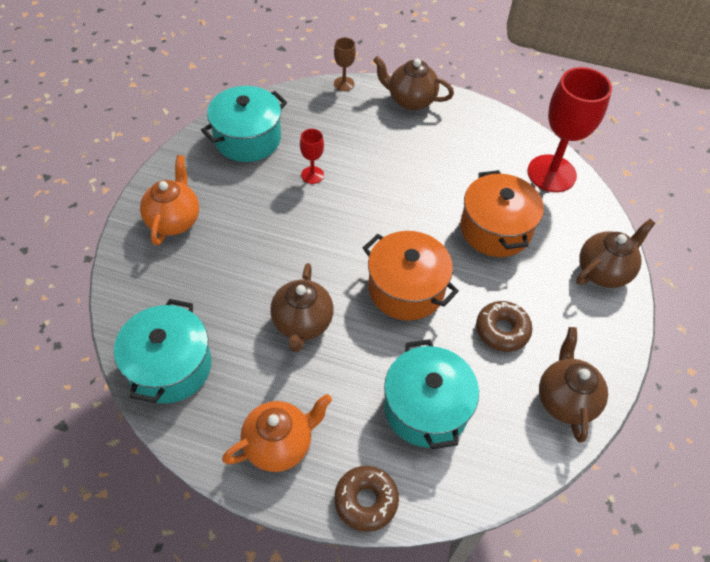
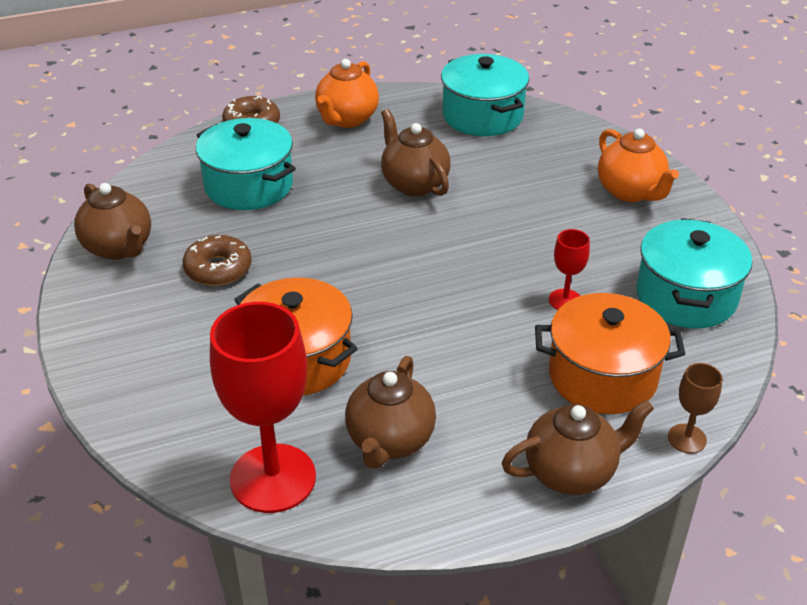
camera: 145 degrees right, 15 degrees down
orange pot [363,231,459,320] -> orange pot moved to [535,293,685,414]
brown teapot [576,219,655,288] -> brown teapot moved to [345,356,436,469]

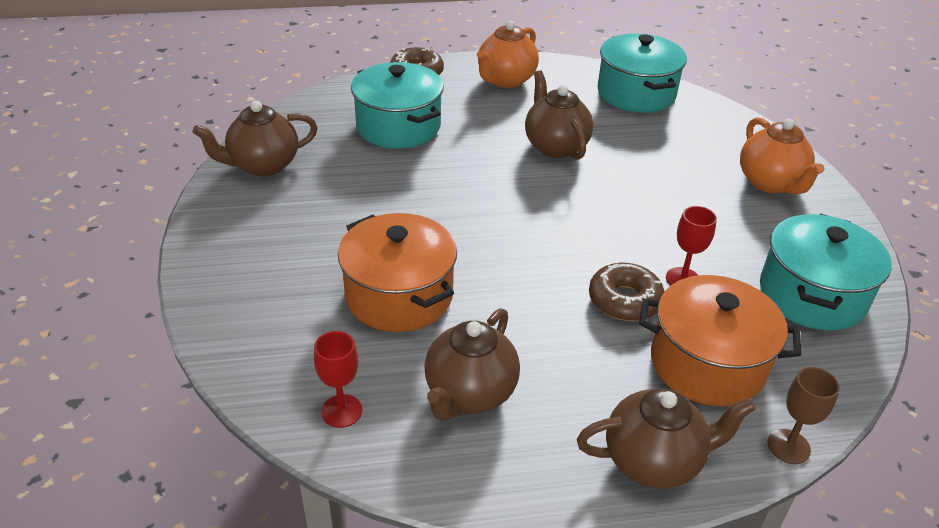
camera: 10 degrees right, 0 degrees up
brown teapot [74,183,151,260] -> brown teapot turned 90 degrees clockwise [193,101,318,177]
brown donut [183,235,252,286] -> brown donut moved to [589,263,664,321]
red goblet [210,302,316,513] -> red goblet [314,331,362,428], size x0.46

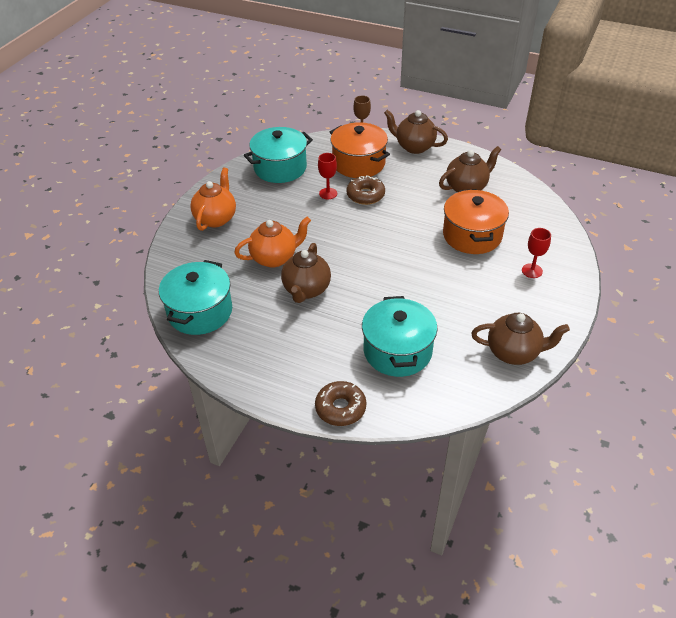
camera: 145 degrees left, 5 degrees up
red goblet [314,331,362,428] -> red goblet moved to [522,228,551,278]
orange teapot [477,21,539,88] -> orange teapot moved to [234,217,311,268]

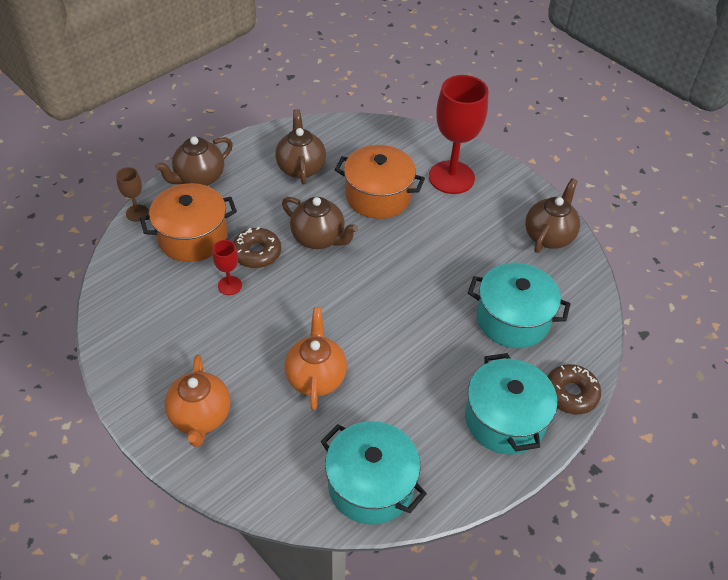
camera: 70 degrees left, 5 degrees up
orange teapot [190,168,236,231] -> orange teapot turned 135 degrees counterclockwise [165,355,231,447]
turquoise pot [244,127,313,183] -> turquoise pot moved to [465,353,557,455]
brown teapot [281,243,331,303] -> brown teapot moved to [282,197,358,249]
red goblet [522,228,551,278] -> red goblet [429,75,488,194], size x2.17

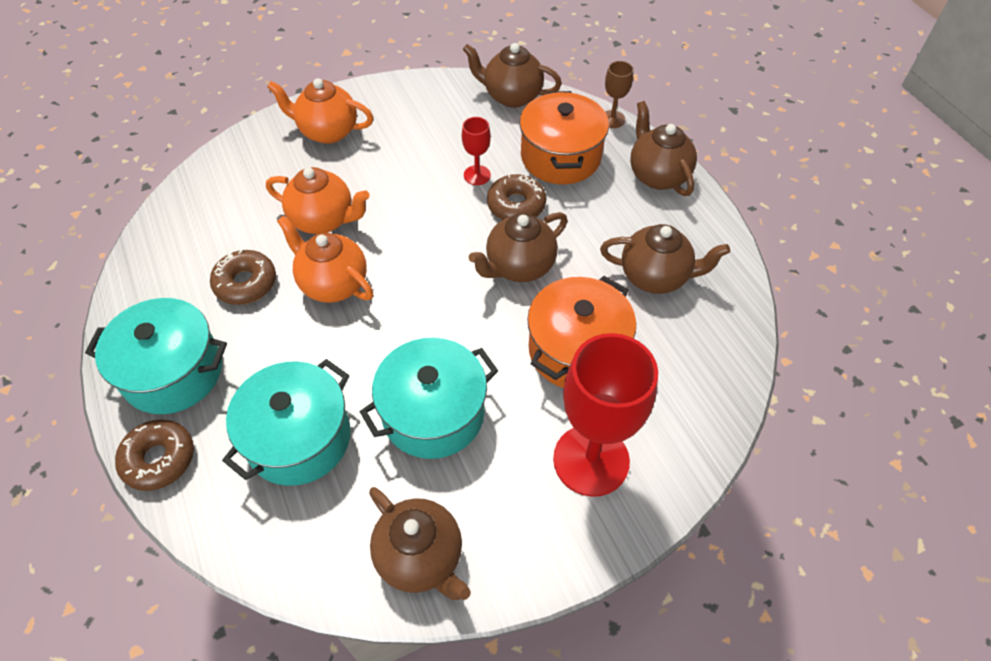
camera: 110 degrees right, 5 degrees up
turquoise pot [320,421,427,525] -> turquoise pot moved to [360,338,498,459]
none -> brown donut [210,249,276,305]
none -> orange teapot [277,215,373,303]
none -> brown teapot [463,43,562,108]

